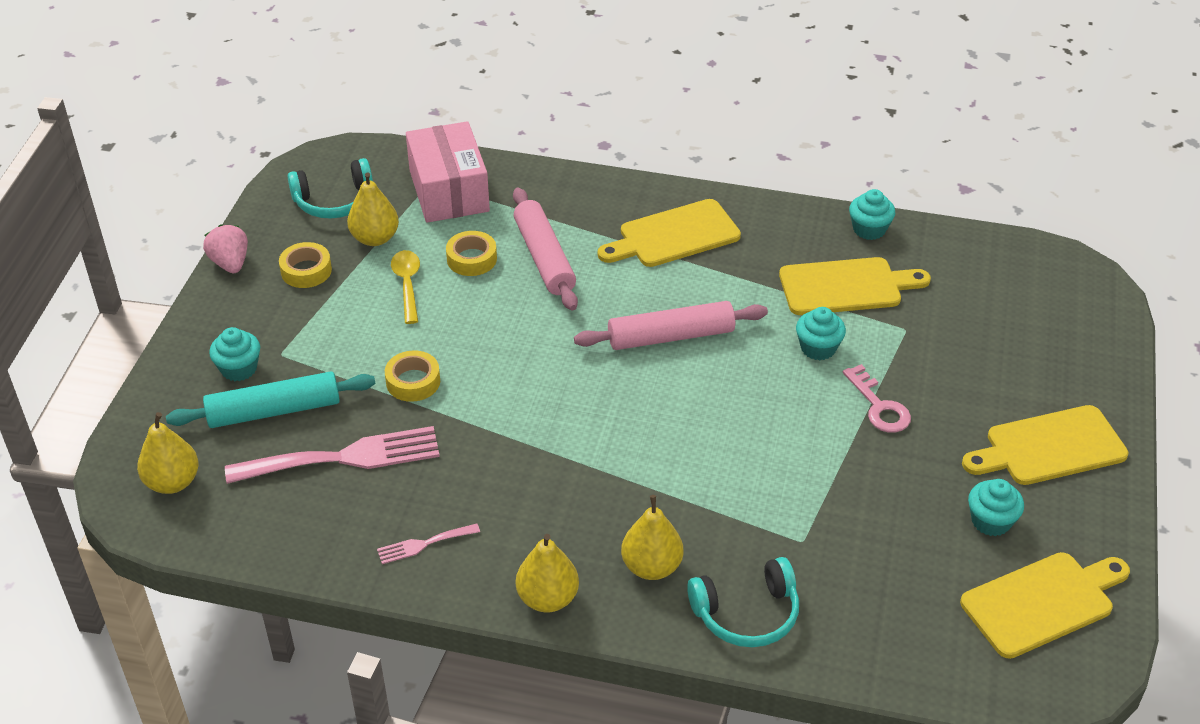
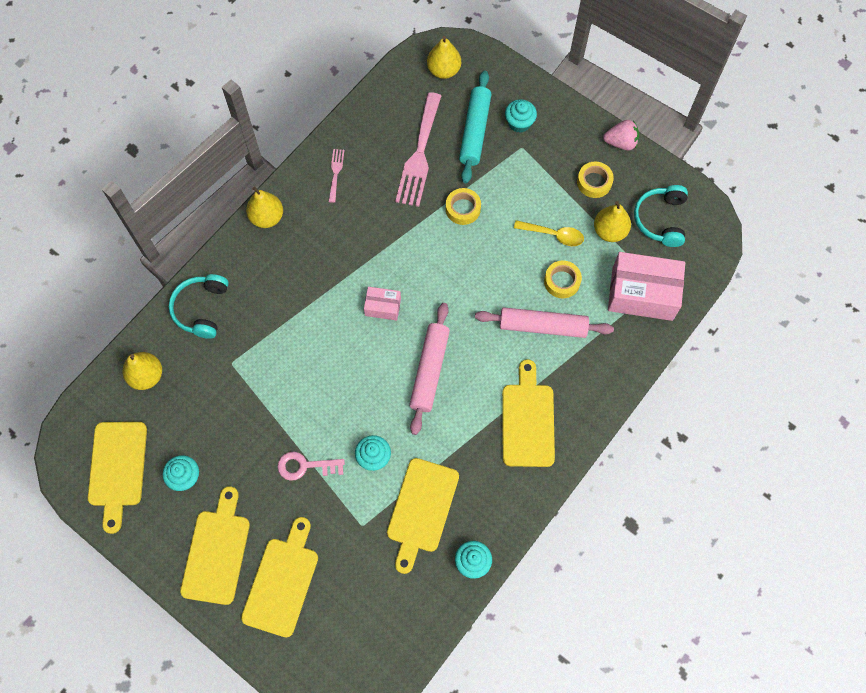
camera: 115 degrees right, 25 degrees up
yellow pear [621,495,683,580] -> yellow pear moved to [123,352,162,390]
none -> yellow cutting board [241,517,318,637]
none -> pink box [364,287,401,320]

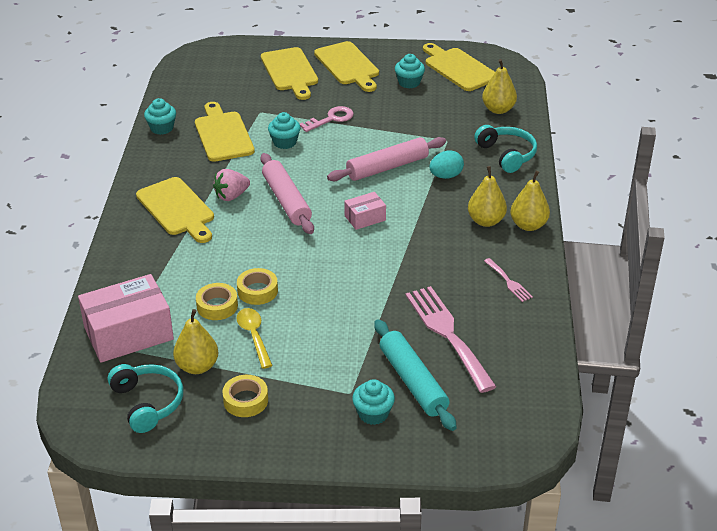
camera: 145 degrees right, 30 degrees down
yellow pear [427,36,461,79] -> yellow pear moved to [468,166,507,227]
yellow tape [446,188,481,225] -> yellow tape moved to [237,268,278,305]
pink rolling pin [475,307,614,338] -> pink rolling pin moved to [327,137,446,181]
yellow spoon [514,220,584,246] -> yellow spoon turned 90 degrees clockwise [236,308,273,369]
pink strawberry [603,120,640,151] -> pink strawberry moved to [213,169,250,201]
none -> turquoise egg [429,150,464,179]

